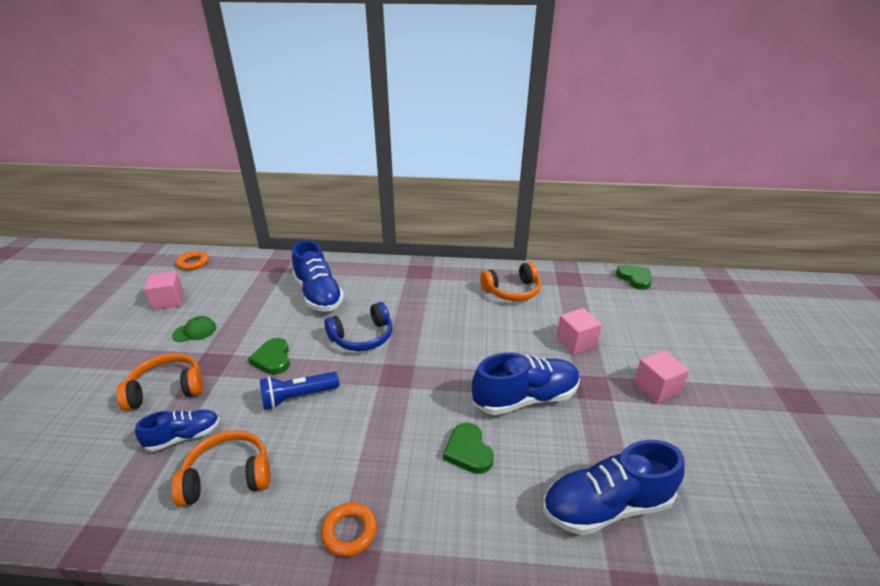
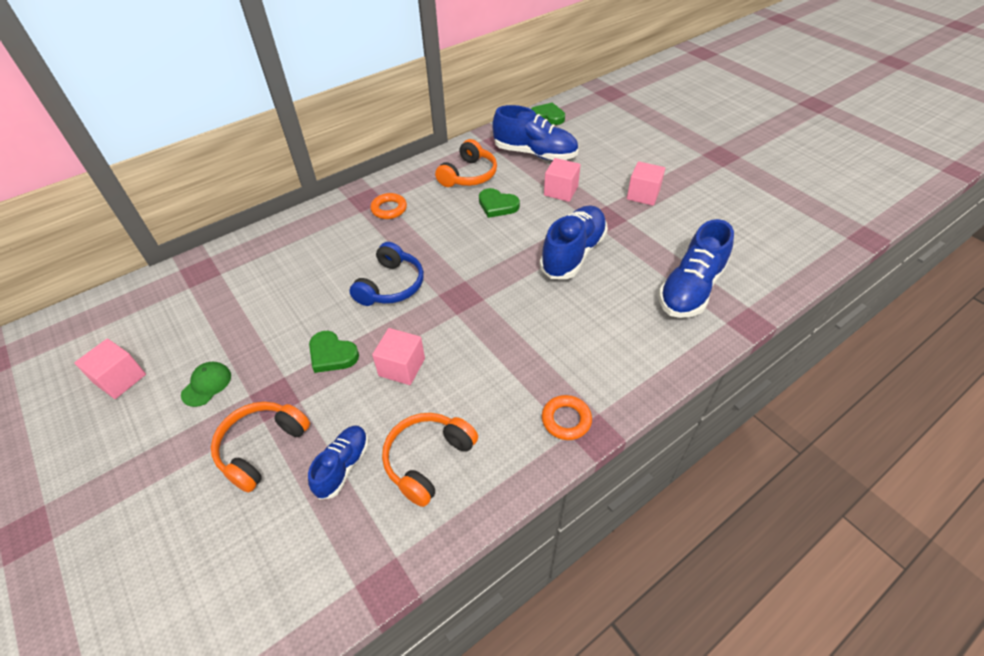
camera: 40 degrees left, 15 degrees up
orange ring [176,251,209,270] -> orange ring moved to [370,193,407,219]
blue flashlight [260,372,339,410] -> pink cube [372,328,425,385]
blue shoe [292,240,344,312] -> blue shoe moved to [492,105,578,160]
green heart [443,423,494,474] -> green heart moved to [479,188,520,218]

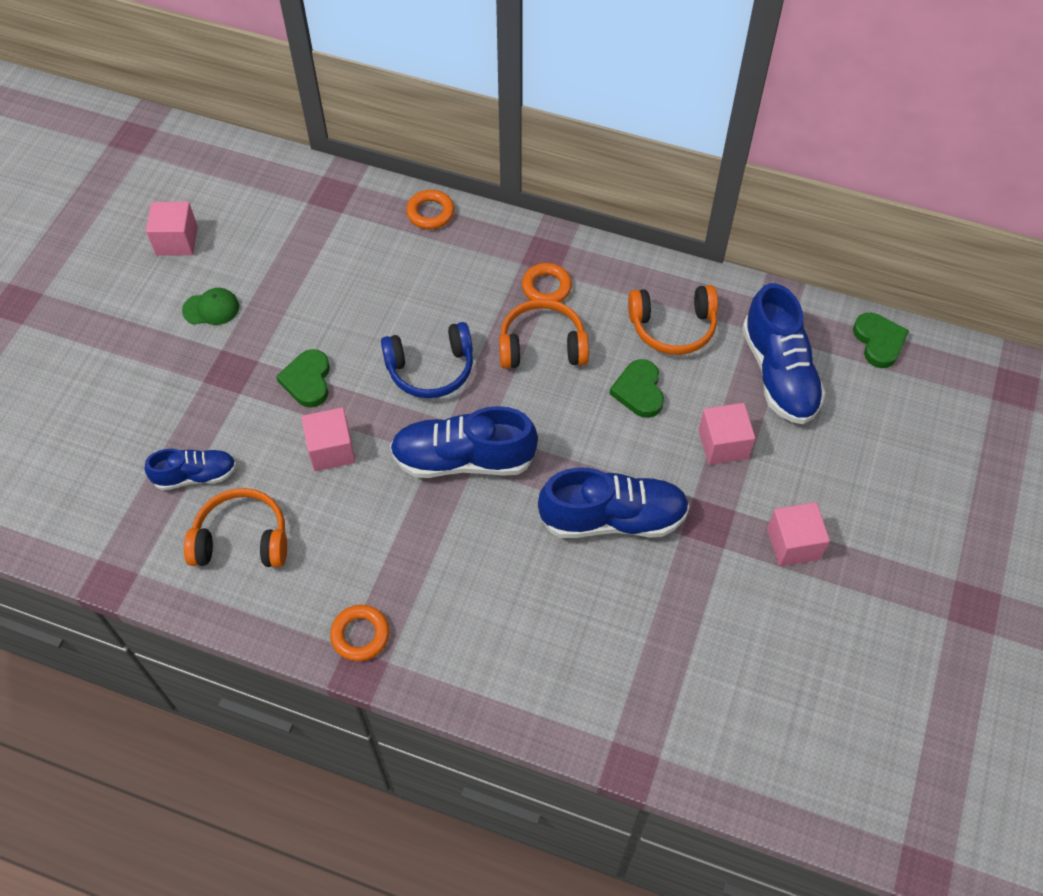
camera: 55 degrees right, 10 degrees up
orange headphones [211,402,310,493] -> orange headphones moved to [499,299,589,369]
blue shoe [659,219,734,318] -> blue shoe moved to [390,406,538,478]
none -> orange ring [406,190,454,229]

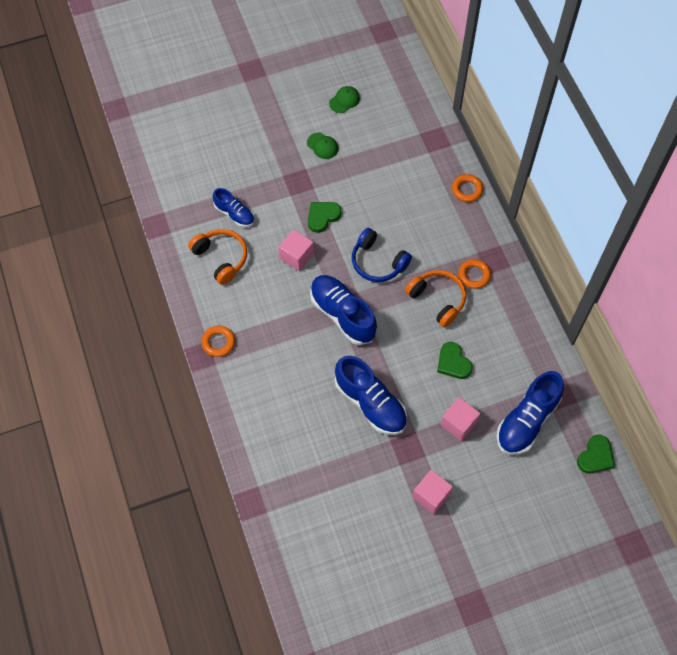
camera: 50 degrees right, 5 degrees up
pink cube [146,202,198,256] -> green cap [329,86,360,113]
green heart [609,359,664,418] -> green heart turned 75 degrees counterclockwise [437,342,473,379]
orange headphones [628,285,718,355] -> none

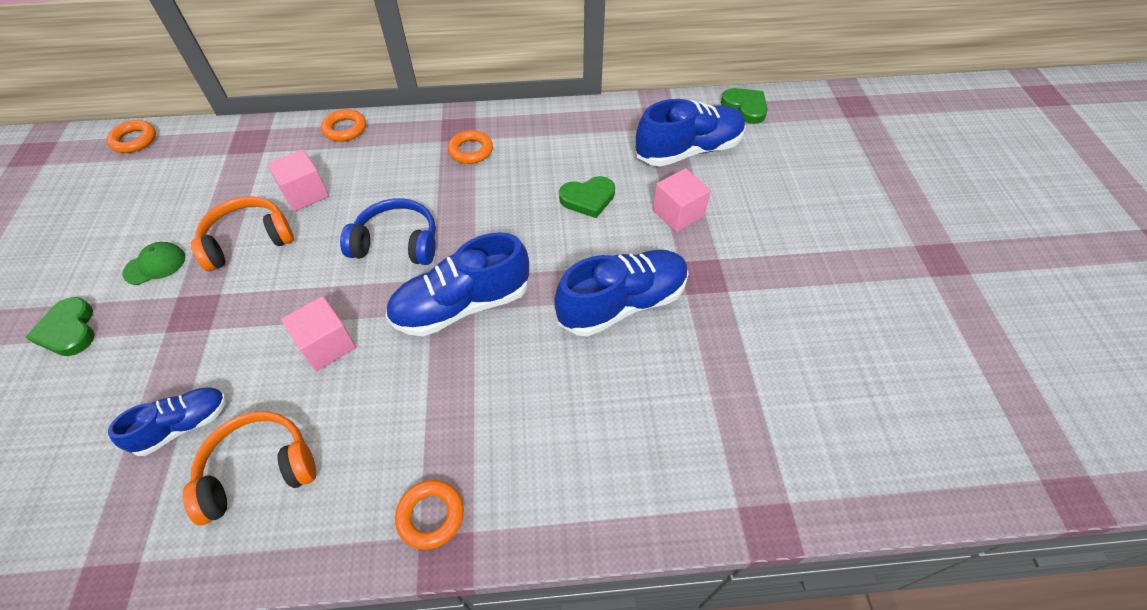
camera: 75 degrees left, 10 degrees down
green heart [308,202,342,233] -> green heart moved to [26,297,95,356]
green cap [329,86,360,113] -> none
blue headphones [352,228,412,282] -> blue headphones turned 135 degrees counterclockwise [340,198,436,265]
orange headphones [405,270,466,327] -> orange headphones moved to [191,196,294,271]
pink cube [412,470,453,514] -> pink cube moved to [267,149,329,212]
blue shoe [497,371,564,455] -> blue shoe turned 75 degrees counterclockwise [636,99,746,167]
none -> orange ring [106,120,156,153]

